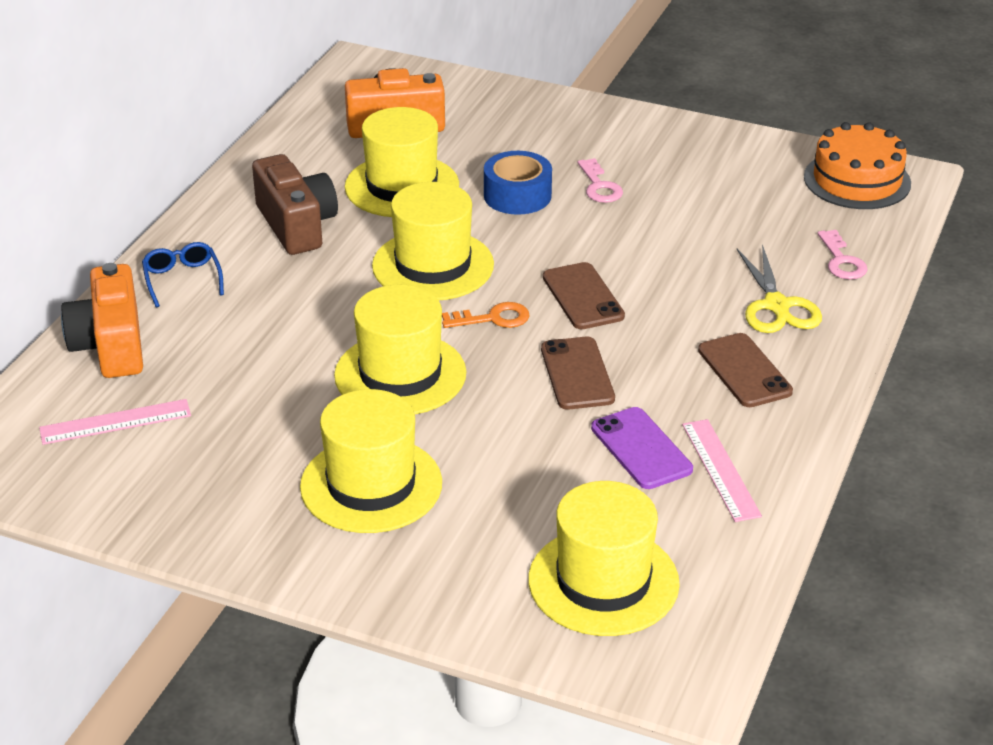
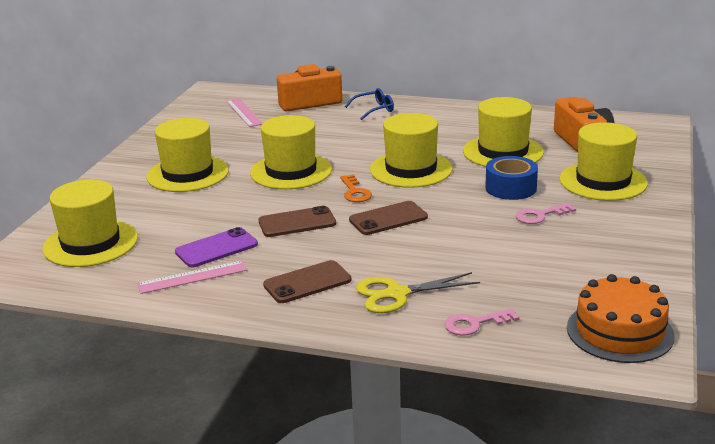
camera: 85 degrees right, 10 degrees down
brown camera [252,154,338,255] -> none
none -> yellow hat [560,122,648,201]

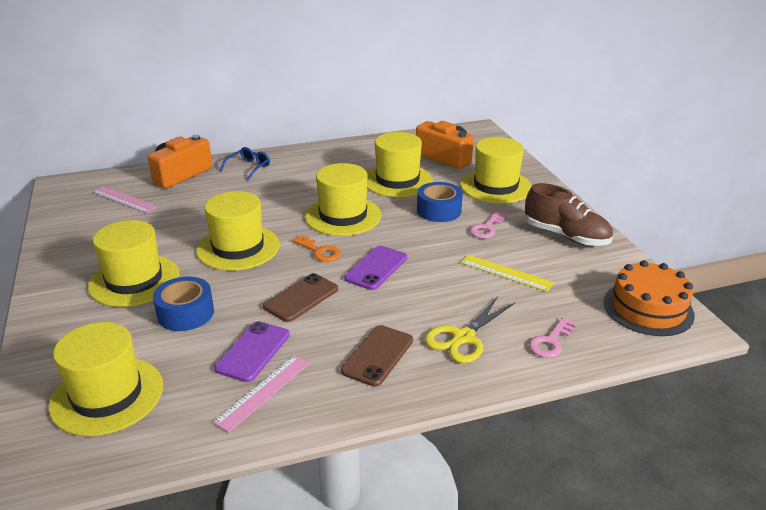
camera: 35 degrees left, 5 degrees up
brown phone [349,201,428,235] -> purple phone [344,246,407,290]
none -> blue tape [153,276,214,331]
none -> yellow ruler [461,255,554,292]
none -> brown shoe [525,183,613,246]

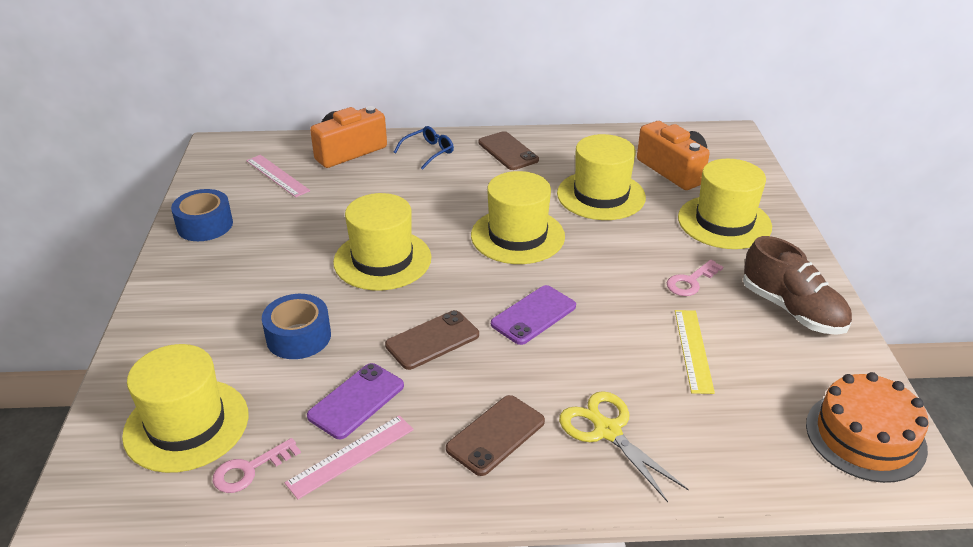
camera: 15 degrees right, 5 degrees up
yellow hat [88,220,180,307] -> none
orange key [292,235,341,262] -> none
blue tape [417,182,463,222] -> blue tape moved to [171,189,233,241]
yellow scissors [425,296,515,363] -> yellow scissors turned 90 degrees clockwise [559,391,689,502]
yellow ruler [461,255,554,292] -> yellow ruler turned 45 degrees clockwise [675,310,715,394]
pink key [529,317,577,358] -> pink key moved to [213,438,301,493]
none -> brown phone [478,131,539,170]

